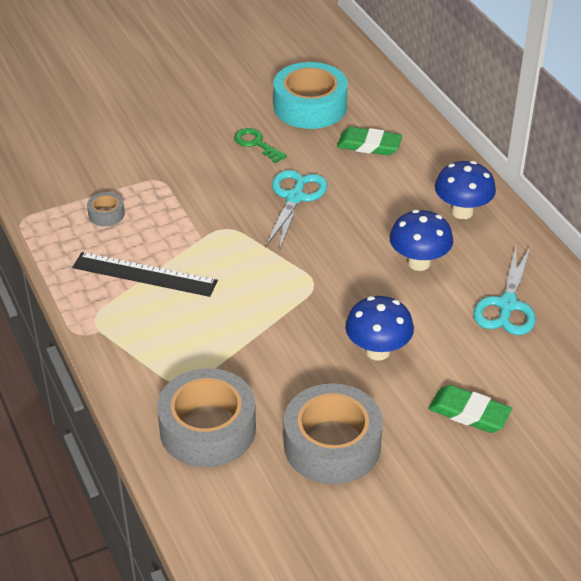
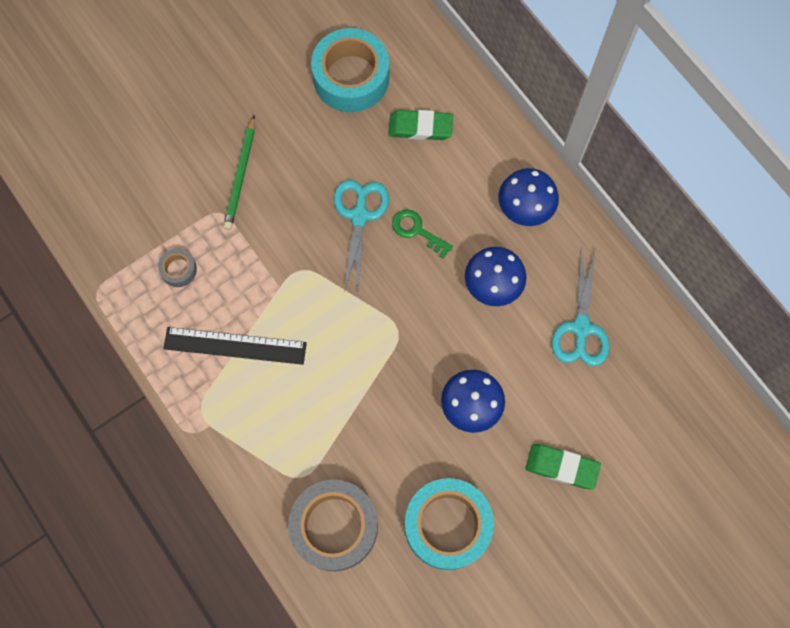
camera: 10 degrees left, 30 degrees up
green key [234,128,287,163] -> green key moved to [392,209,453,259]
grey tape [284,383,383,484] -> turquoise tape [405,478,494,570]
none -> green pencil [223,116,255,230]

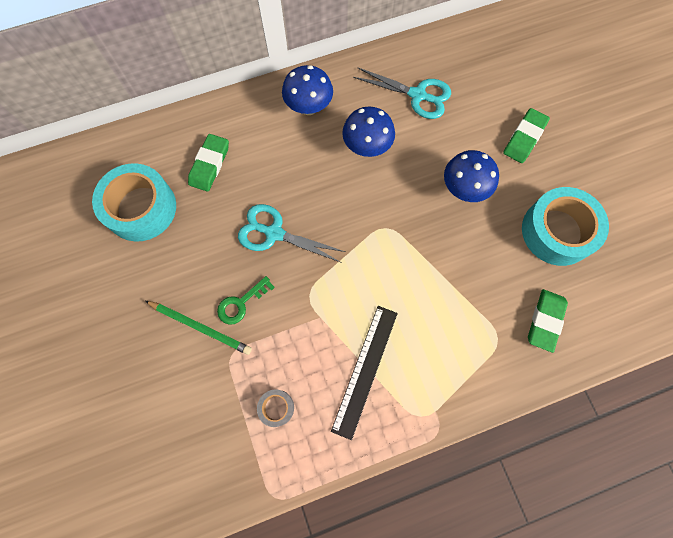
camera: 75 degrees left, 0 degrees up
grey tape [288,480,378,571] -> green eraser [528,289,568,353]
green key [392,209,453,259] -> green key moved to [217,276,275,325]

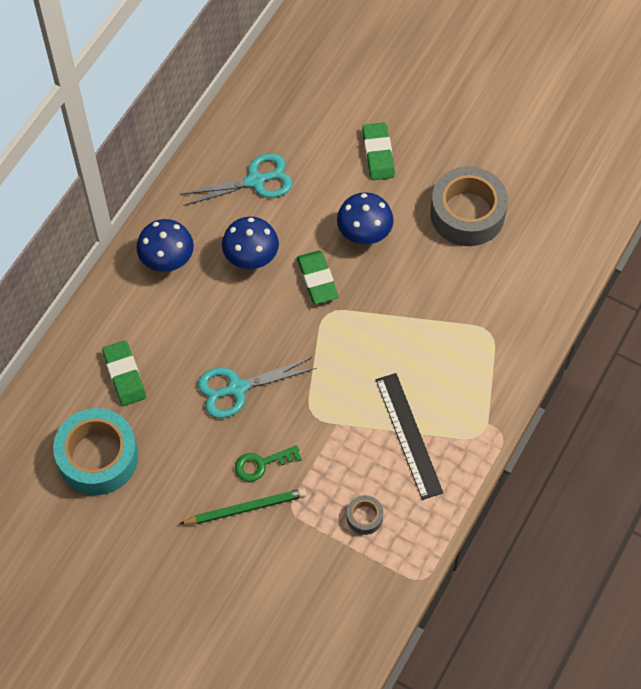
camera: 40 degrees left, 10 degrees down
green key [217,276,275,325] -> green key turned 60 degrees clockwise [235,445,302,482]
turquoise tape [522,187,609,266] -> grey tape [430,166,508,246]
green eraser [528,289,568,353] -> green eraser moved to [297,251,338,304]

